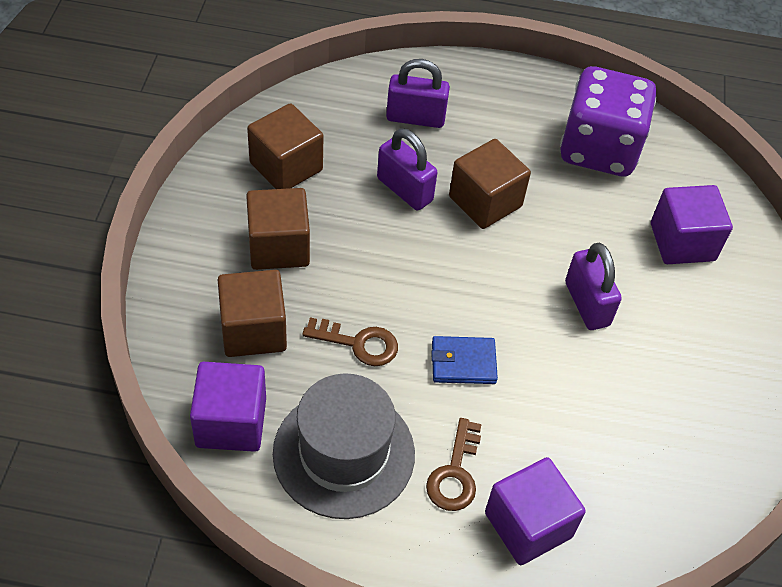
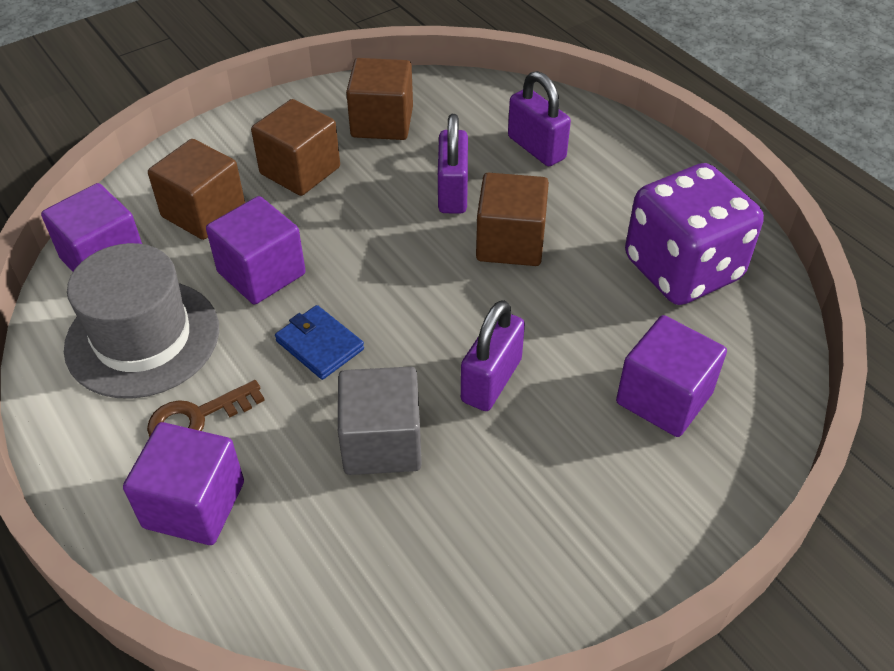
camera: 50 degrees right, 5 degrees down
brown key [302,317,398,366] -> purple cube [206,196,306,304]
none -> grey cube [338,367,422,475]

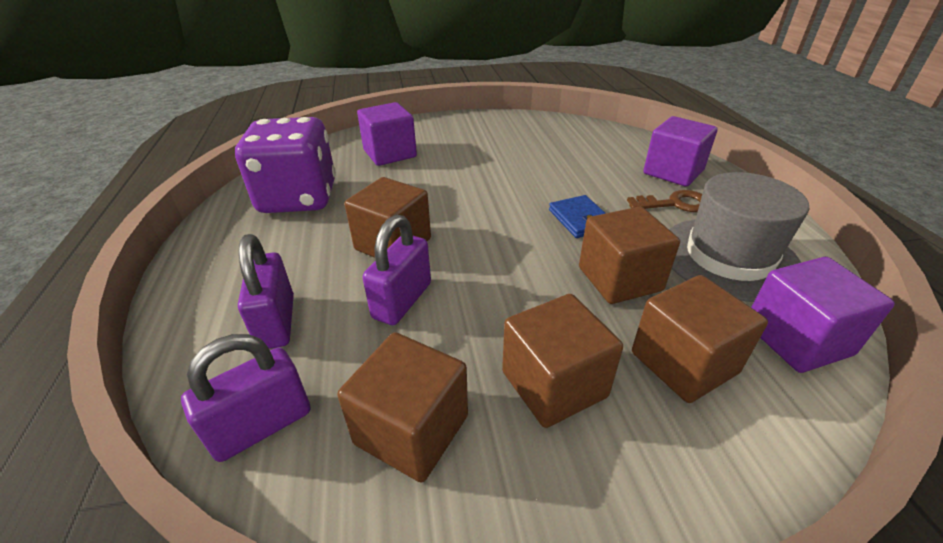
camera: 155 degrees left, 10 degrees down
purple cube [206,196,306,304] -> brown cube [579,207,680,304]
grey cube [338,367,422,475] -> none
purple padlock [461,300,525,411] -> purple padlock moved to [181,334,310,462]

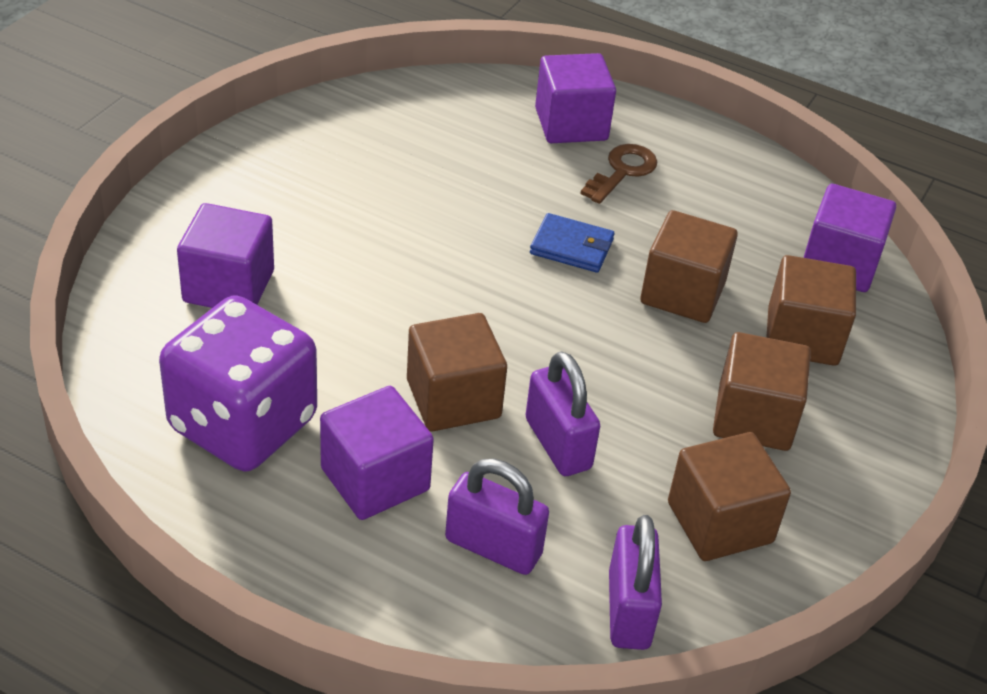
camera: 55 degrees left, 5 degrees up
grey hat [669,172,809,302] -> none
none -> purple cube [320,386,434,520]

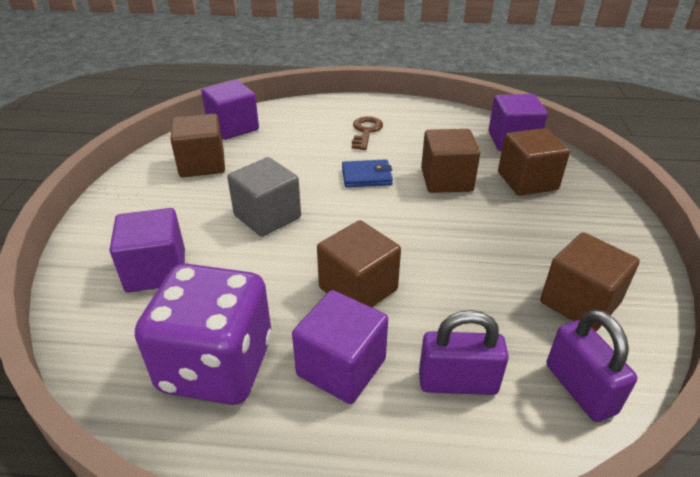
camera: 20 degrees left, 5 degrees down
purple padlock [526,351,600,476] -> none
purple cube [535,53,616,143] -> purple cube moved to [201,80,259,140]
brown cube [713,332,811,451] -> brown cube moved to [170,114,225,177]
none -> grey cube [227,157,301,237]

